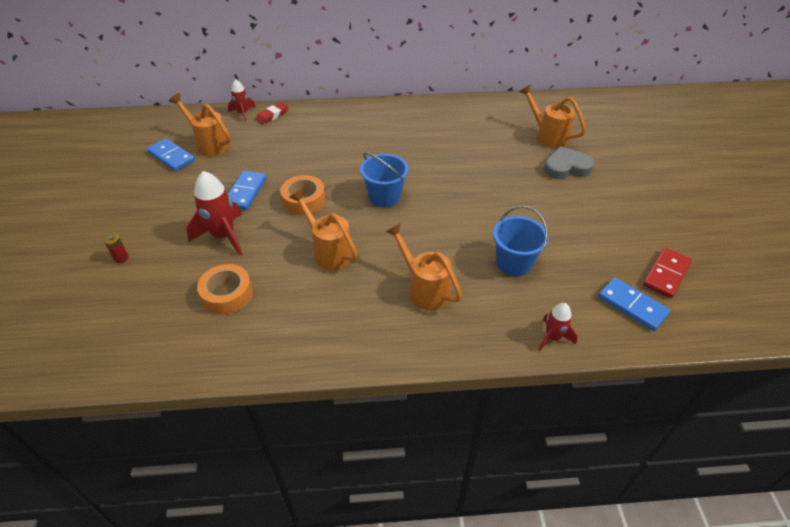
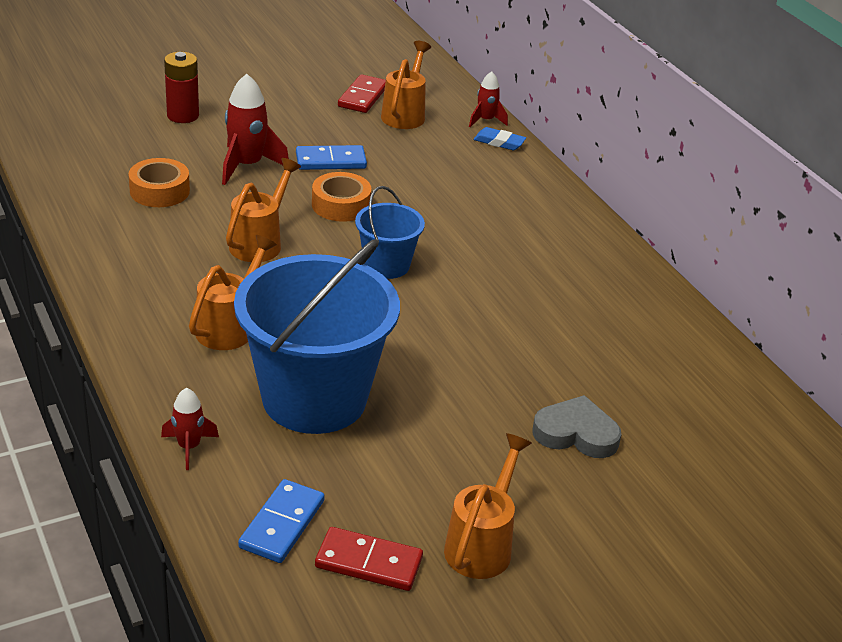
camera: 65 degrees right, 10 degrees down
red battery [104,234,129,263] -> red battery [164,52,199,123], size x1.99
blue domino [147,138,195,171] -> red domino [338,74,386,113]
red eraser [256,102,289,124] -> blue eraser [474,127,526,150]
blue bucket [493,206,549,276] -> blue bucket [234,239,400,434], size x2.01
orange watering can [519,84,586,148] -> orange watering can moved to [444,433,532,579]
grey heart [544,146,594,179] -> grey heart turned 45 degrees counterclockwise [533,395,621,458]

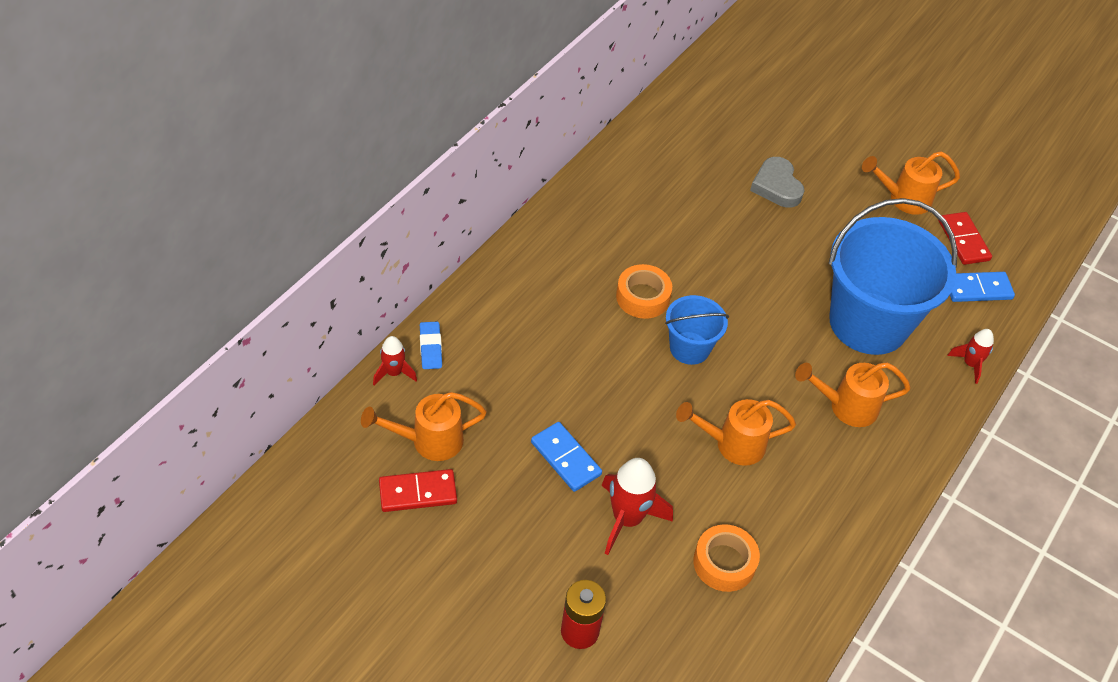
camera: 120 degrees left, 15 degrees up
orange tape [312,172,371,222] -> orange tape moved to [616,264,672,319]

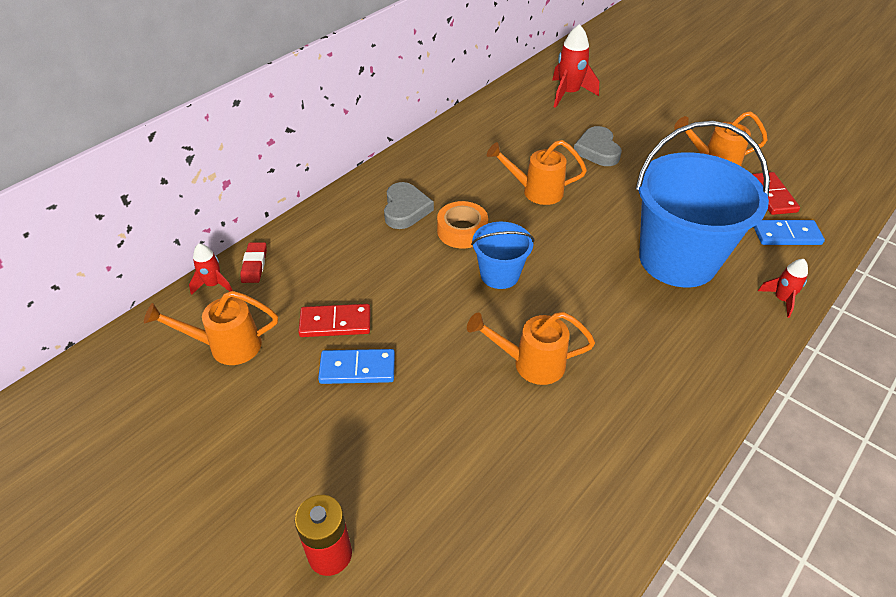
camera: 10 degrees right, 5 degrees down
red domino [379,469,457,512] -> red domino moved to [298,304,370,337]
blue eraser [420,322,442,369] -> red eraser [240,242,267,283]
blue domino [531,422,602,492] -> blue domino turned 60 degrees counterclockwise [318,349,395,384]
red rocket [601,458,673,555] -> red rocket moved to [552,24,599,108]
orange tape [693,524,760,592] -> none
orange watering can [795,362,911,427] -> orange watering can moved to [487,140,587,205]
none -> grey heart [384,182,434,229]

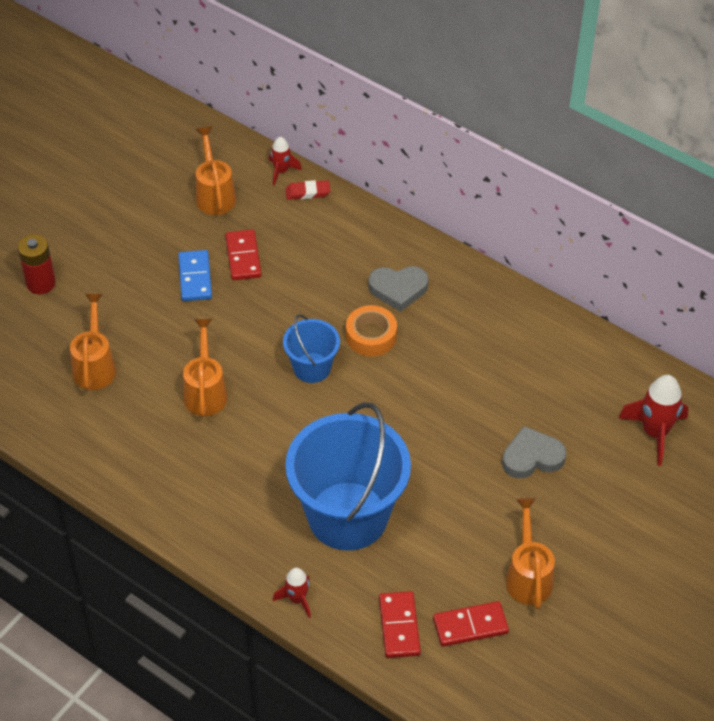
camera: 85 degrees right, 5 degrees up
orange watering can [487,140,587,205] -> orange watering can moved to [70,294,116,390]
blue domino [754,220,825,245] -> red domino [379,591,421,658]

